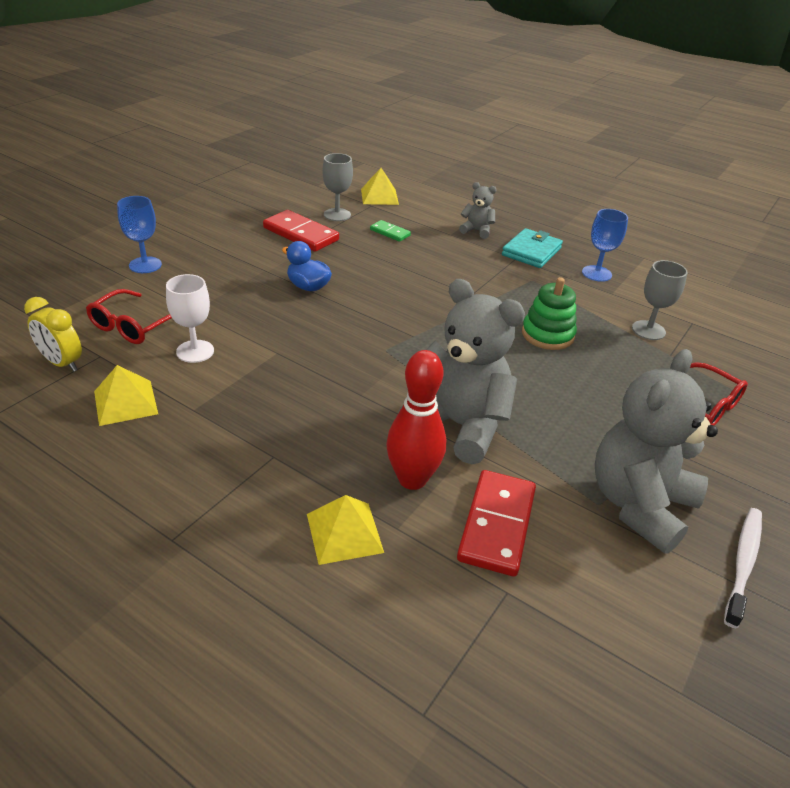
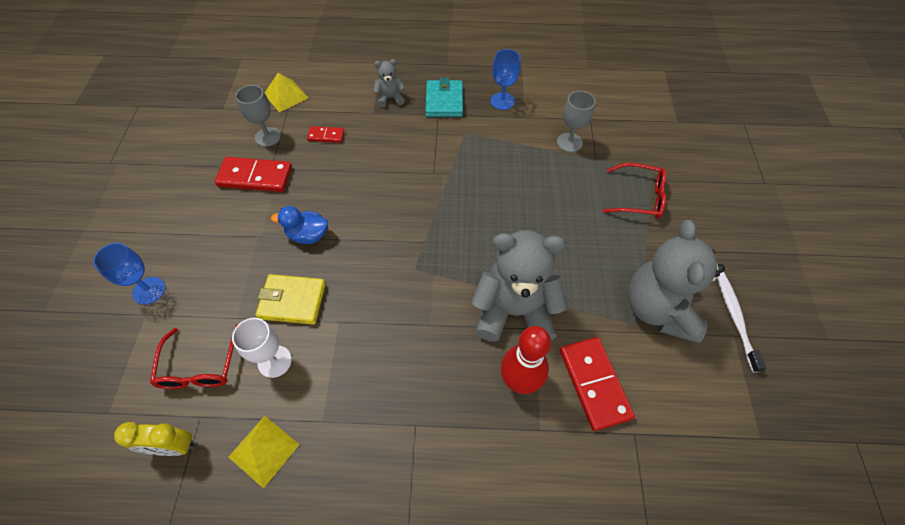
camera: 30 degrees left, 20 degrees up
yellow pyramid [307,495,384,565] -> none
green domino [370,220,411,242] -> red domino [307,126,344,143]
green stacking toy [522,277,577,350] -> none
none -> yellow wallet [255,274,326,325]

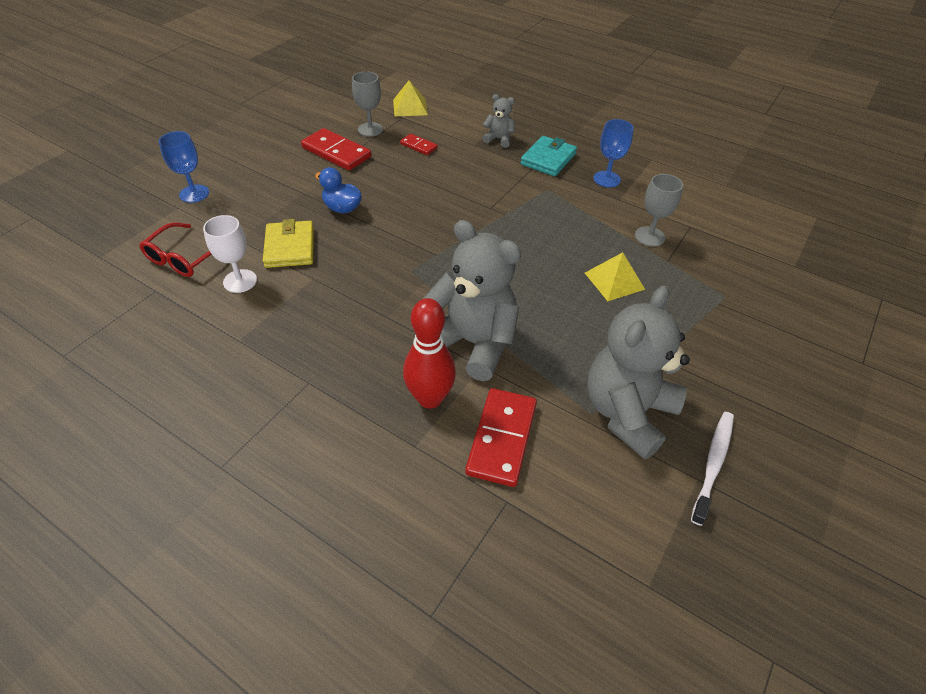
camera: 30 degrees right, 10 degrees down
yellow clock [114,422,195,456] -> none
yellow pyramid [229,416,300,489] -> yellow pyramid moved to [585,252,645,301]
yellow wallet [255,274,326,325] -> yellow wallet turned 45 degrees clockwise [263,219,314,268]
red glasses [603,163,667,218] -> none

